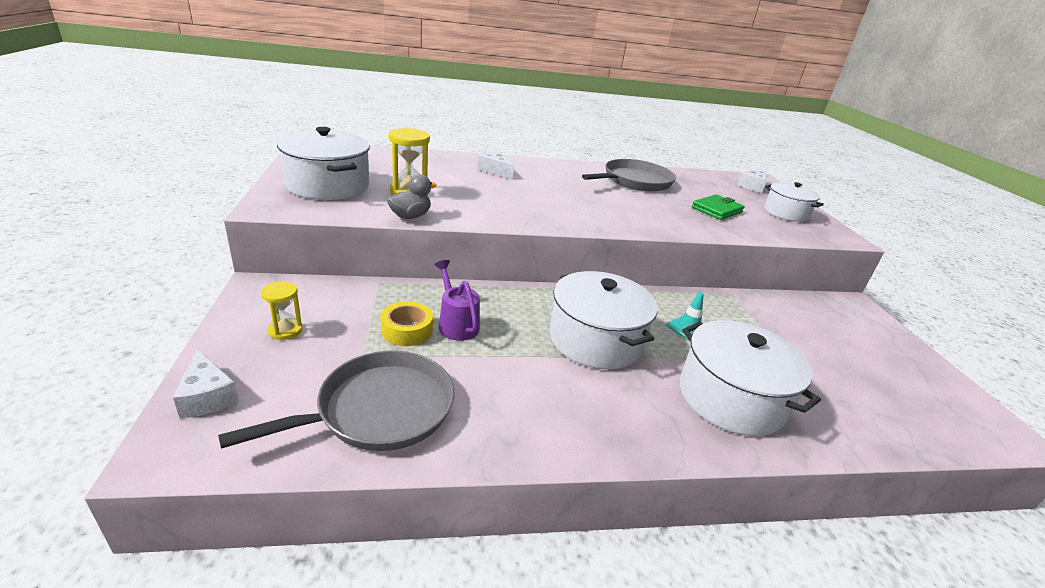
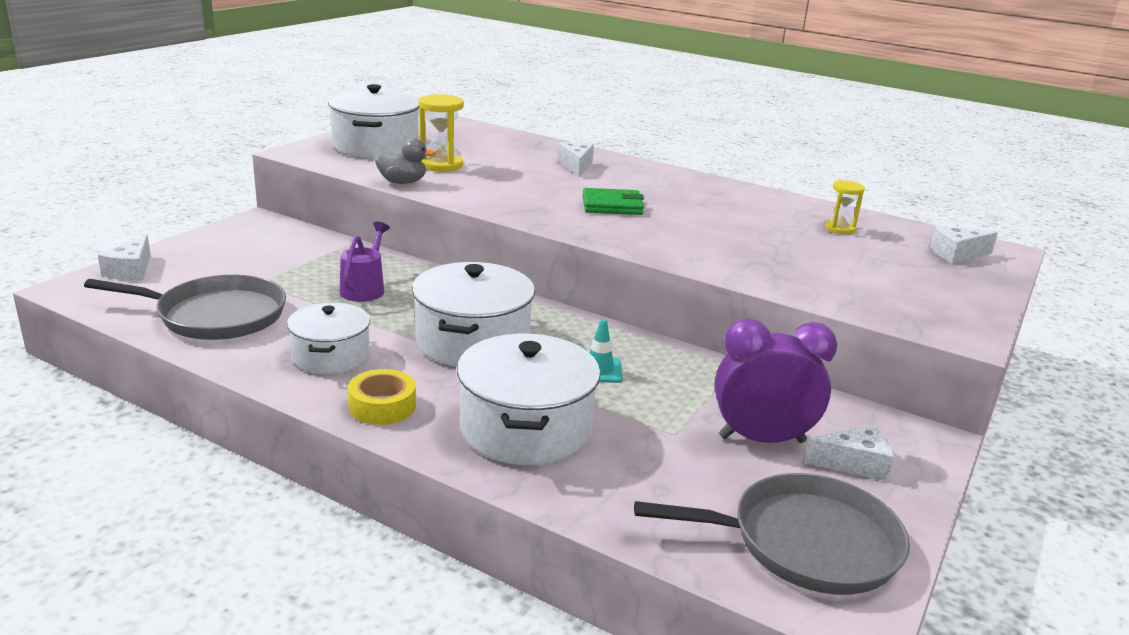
camera: 40 degrees right, 5 degrees down
yellow hourglass [261,281,303,340] -> yellow hourglass moved to [825,180,865,234]
yellow tape [380,301,433,346] -> yellow tape moved to [348,369,416,425]
grey pan [582,159,676,192] -> grey pan moved to [634,473,910,595]
green wallet [692,194,745,220] -> green wallet moved to [582,188,644,215]
white pot [764,182,824,222] -> white pot moved to [287,303,370,374]
none -> purple clock [715,318,837,443]
none -> white cheese [804,424,894,481]

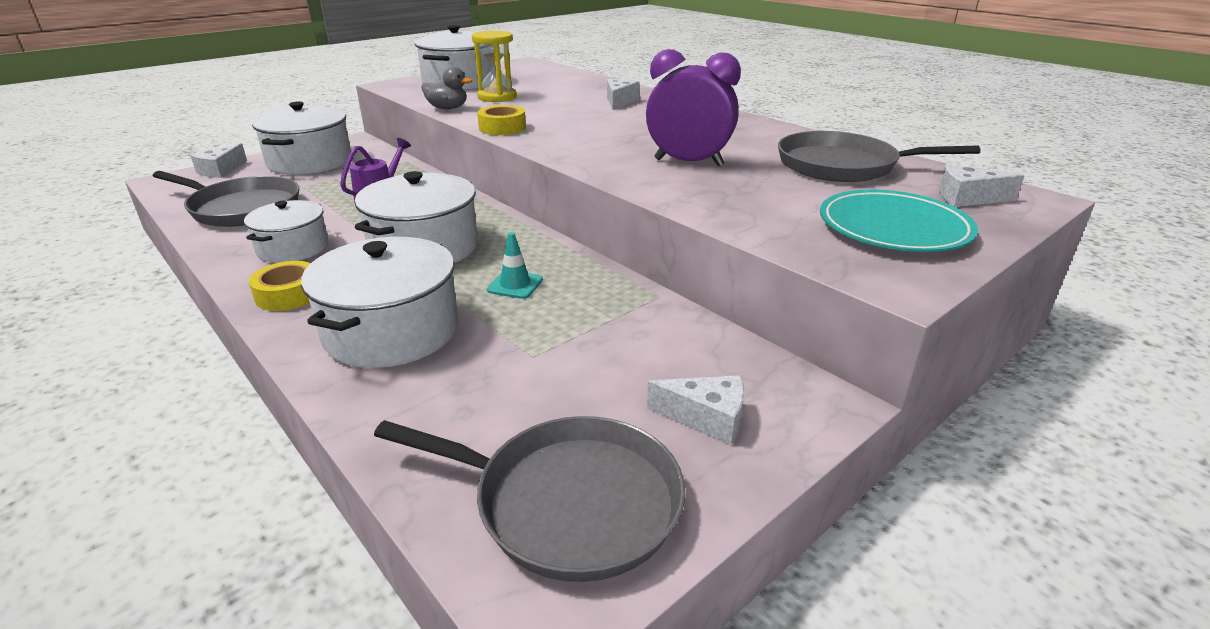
camera: 20 degrees right, 5 degrees up
green wallet [582,188,644,215] -> none
purple clock [715,318,837,443] -> purple clock moved to [646,49,741,166]
yellow hourglass [825,180,865,234] -> grey pan [778,131,980,182]
none -> white pot [252,101,351,175]
none -> yellow tape [477,105,526,135]
none -> turquoise plate [820,189,978,252]

